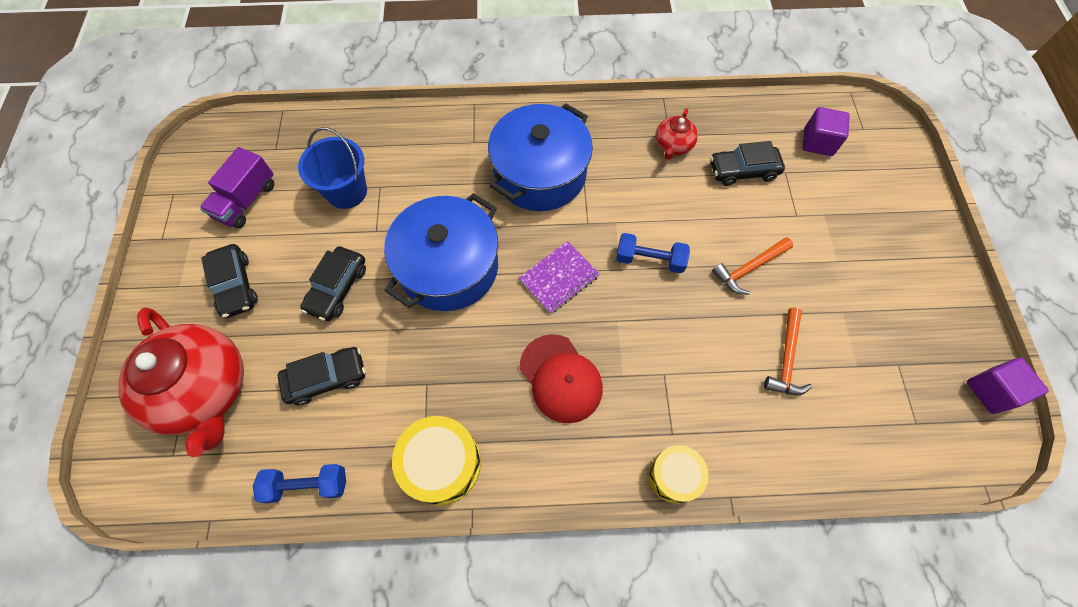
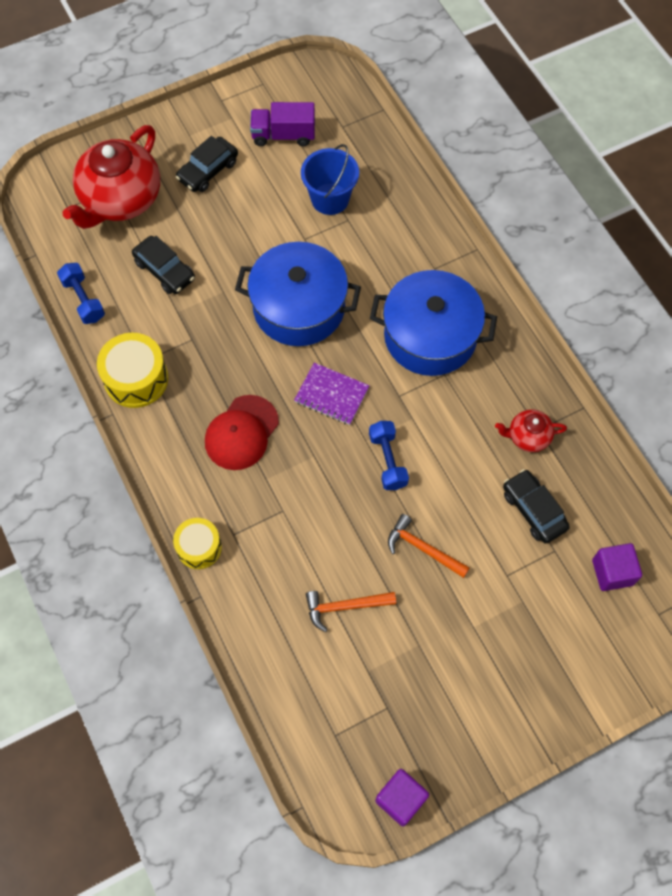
camera: 65 degrees right, 0 degrees up
black car [300,247,366,321] -> none

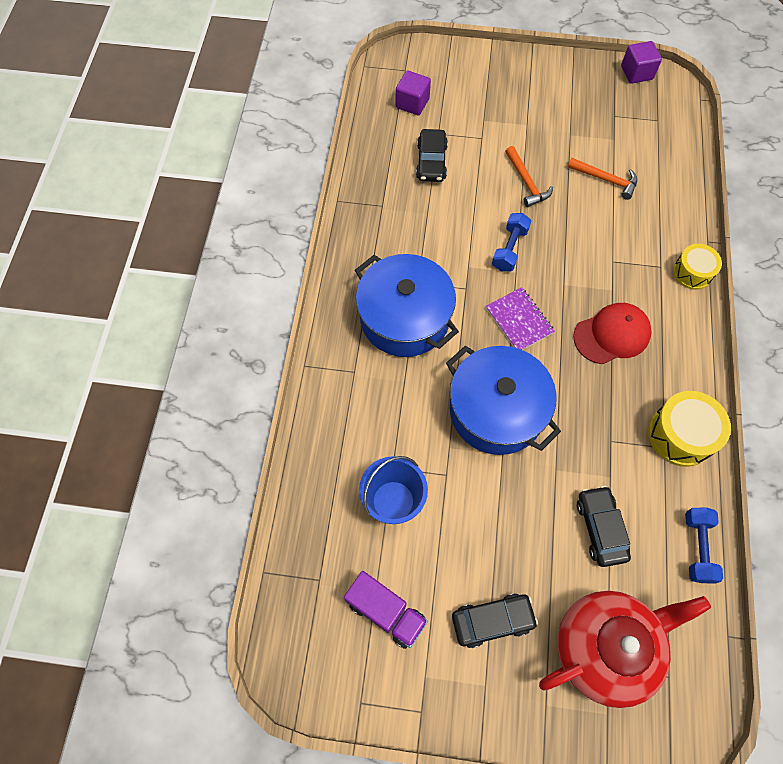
camera: 145 degrees left, 0 degrees up
red teapot [495,409,567,452] -> none

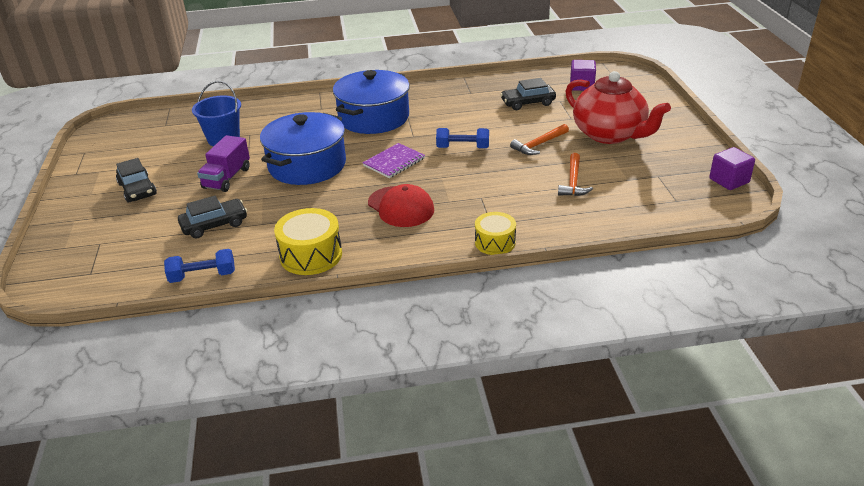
camera: 75 degrees right, 30 degrees down
purple truck [344,571,428,649] -> purple truck moved to [197,135,250,192]
red teapot [539,591,711,708] -> red teapot moved to [565,71,671,144]

